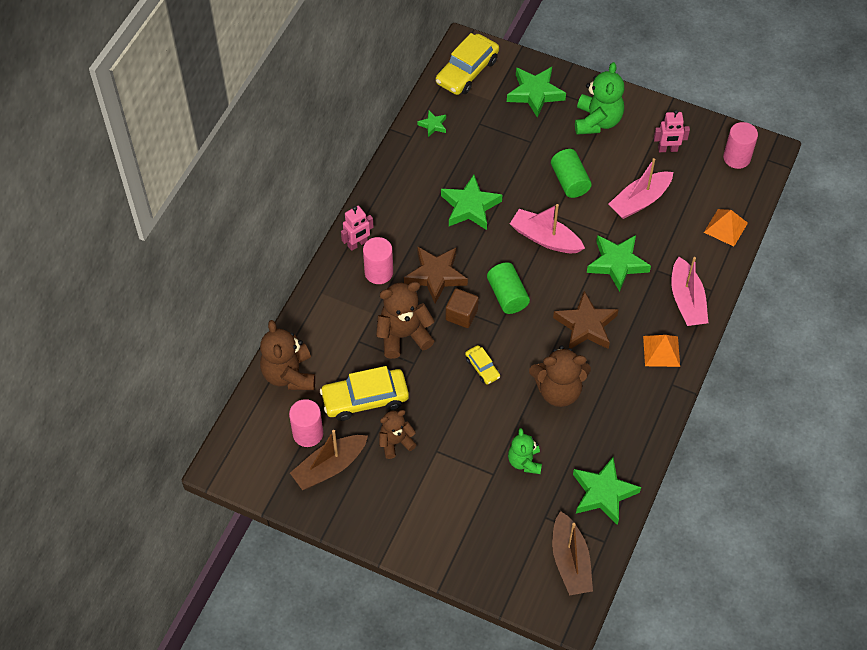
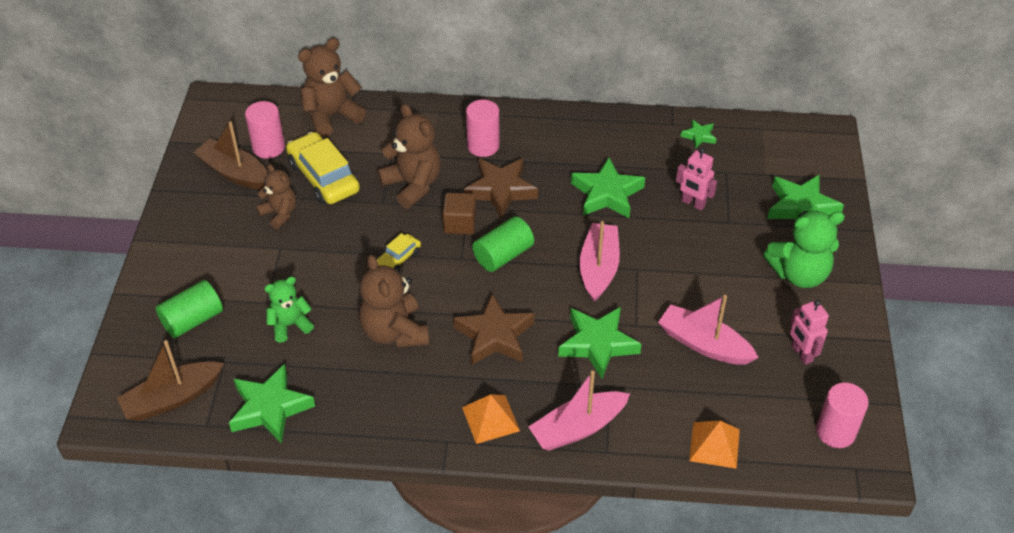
camera: 70 degrees right, 10 degrees down
pink robot [341,206,374,251] -> pink robot moved to [676,148,717,210]
yellow car [436,33,499,95] -> none
green cylinder [551,149,592,198] -> green cylinder moved to [156,280,223,338]

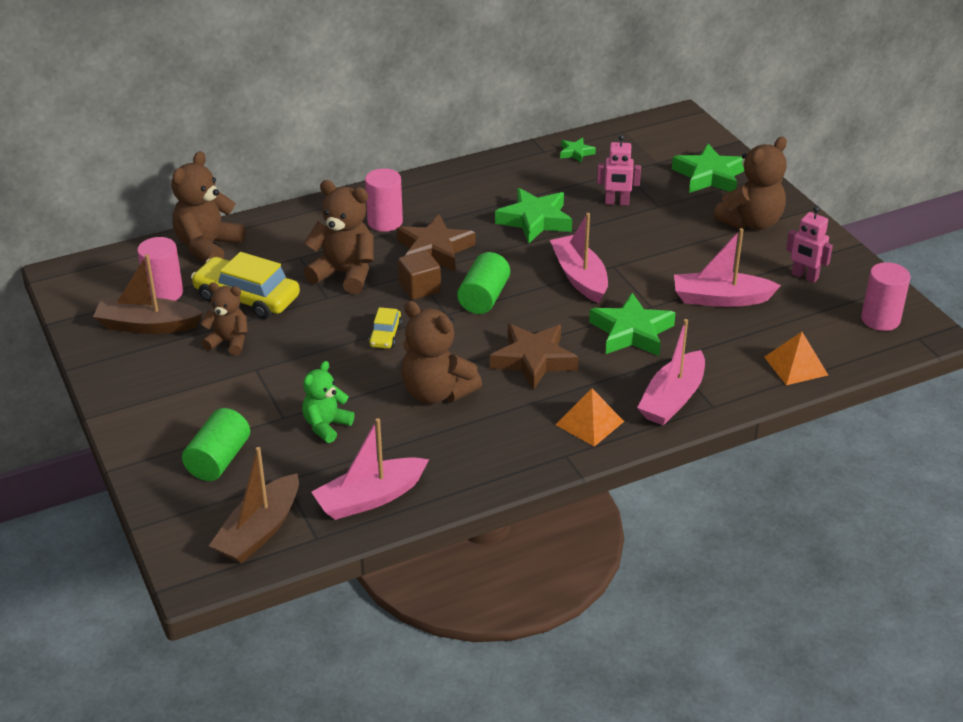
camera: 30 degrees left, 10 degrees down
green star [229,364,315,444] -> pink boat [311,418,429,520]
green teddy bear [763,211,845,288] -> brown teddy bear [713,137,787,230]

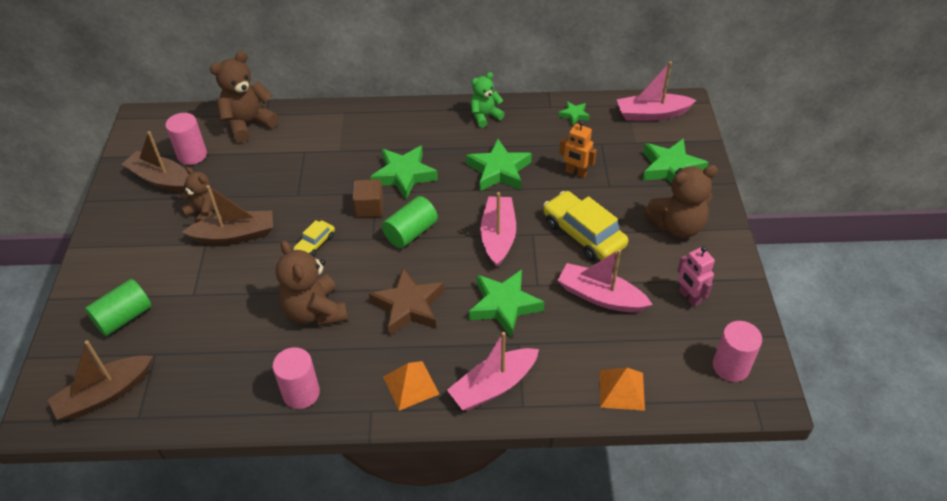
camera: 25 degrees right, 10 degrees up
yellow car [191,252,300,319] -> yellow car moved to [543,191,628,261]
green teddy bear [302,361,355,443] -> green teddy bear moved to [471,72,505,128]
brown teddy bear [304,180,374,294] -> none
pink boat [311,418,429,520] -> pink boat moved to [617,61,696,121]
pink cylinder [365,168,403,232] -> pink cylinder moved to [273,347,320,409]
brown star [397,214,475,271] -> green star [370,146,438,200]
pink robot [597,135,641,206] -> orange robot [559,120,597,178]
none -> brown boat [182,185,273,245]

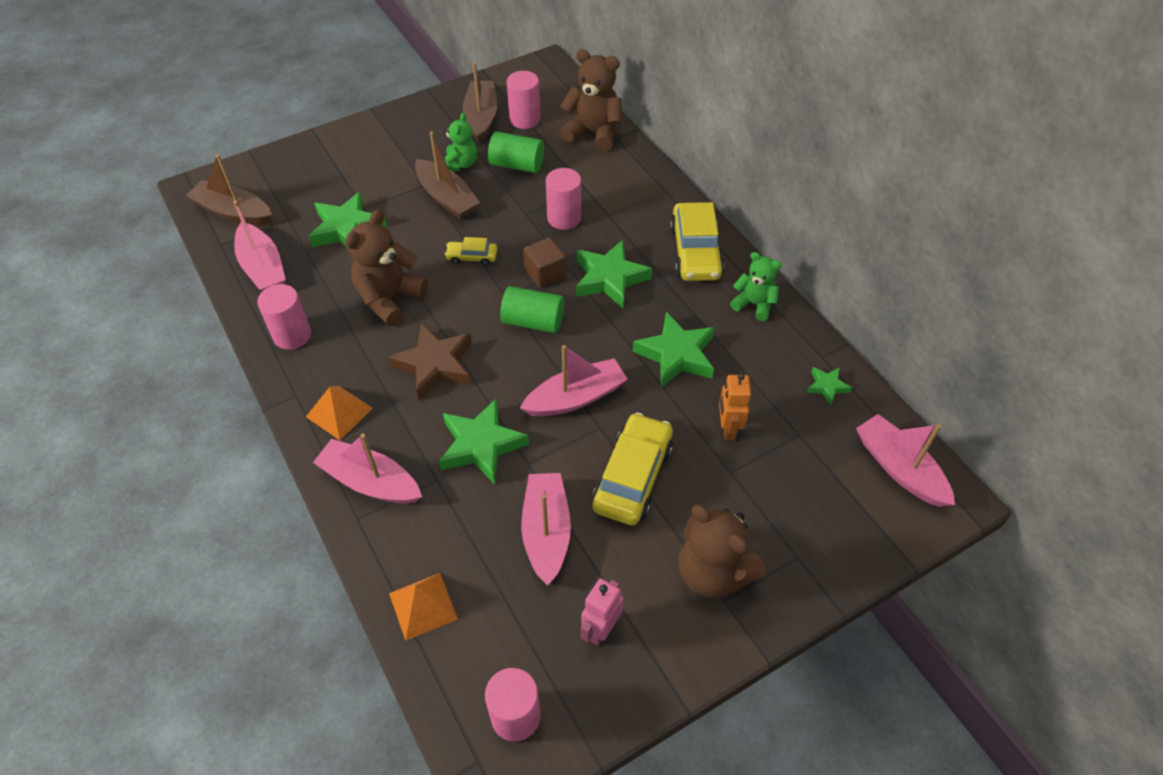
camera: 60 degrees right, 5 degrees up
green cylinder [85,279,152,336] -> green cylinder moved to [488,131,544,173]
brown teddy bear [181,167,217,223] -> green teddy bear [444,113,477,171]
green star [643,138,709,183] -> green star moved to [309,192,387,248]
none -> pink boat [233,200,286,291]
none -> pink cylinder [546,168,581,230]
none -> yellow car [670,202,724,281]

